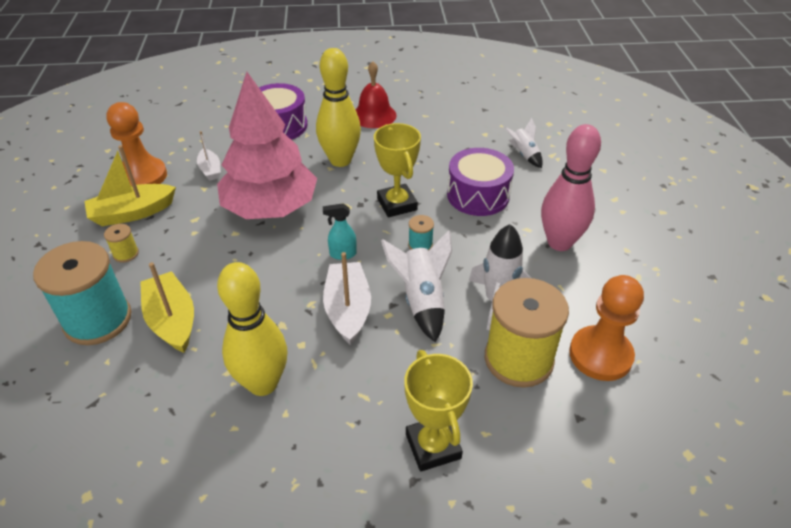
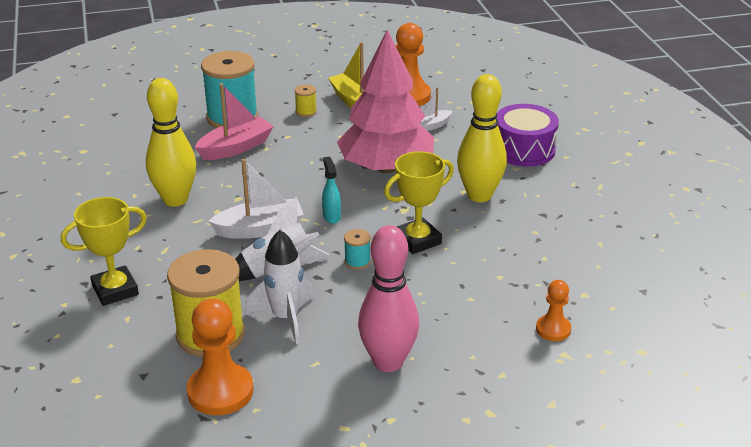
camera: 80 degrees right, 10 degrees down
yellow boat [140,262,194,353] -> pink boat [195,83,274,160]
red bell [355,61,397,128] -> none
purple drum [447,148,514,216] -> none
white rocket [505,118,543,168] -> orange pawn [536,280,572,341]

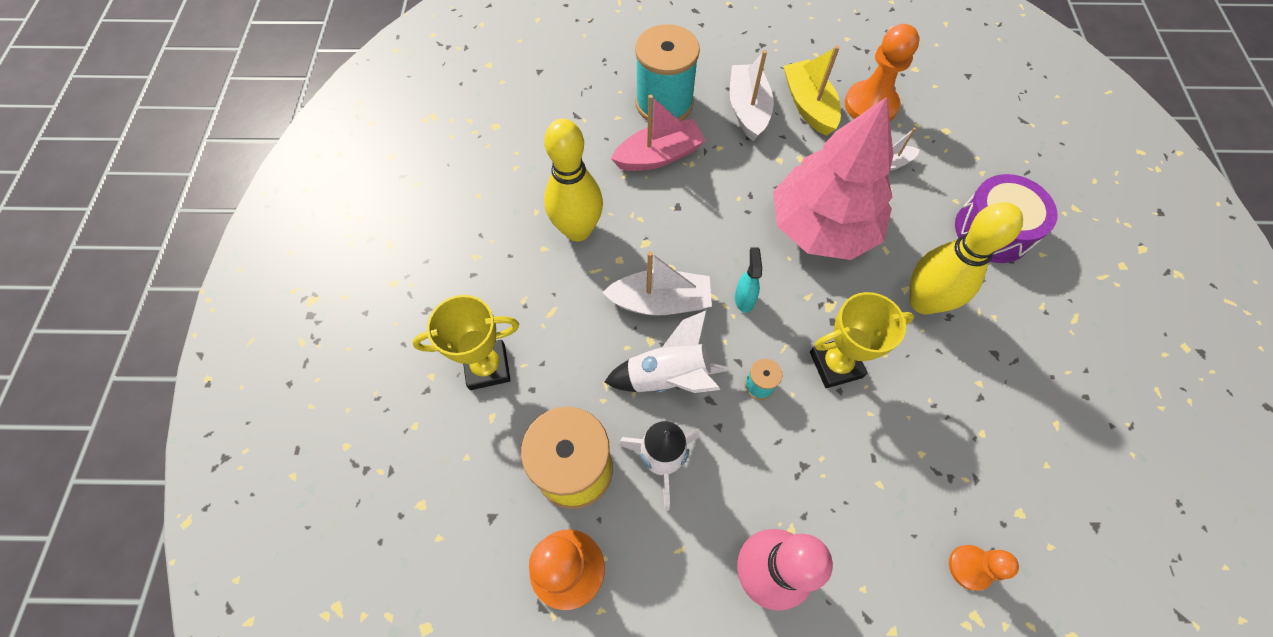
camera: 15 degrees right, 30 degrees up
yellow spool [294,84,317,117] -> white boat [729,50,774,141]

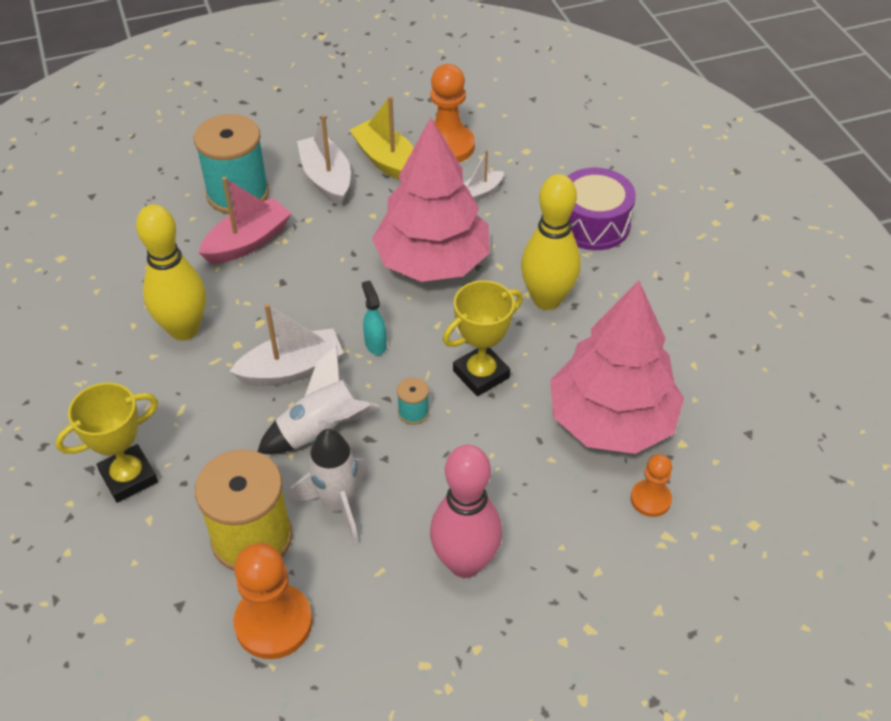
camera: 20 degrees left, 15 degrees down
none -> pink tree [550,280,684,454]

